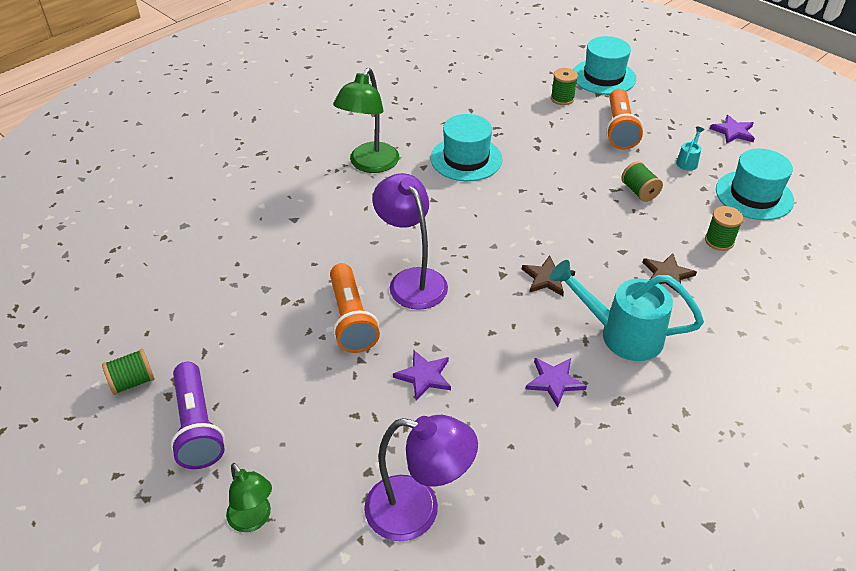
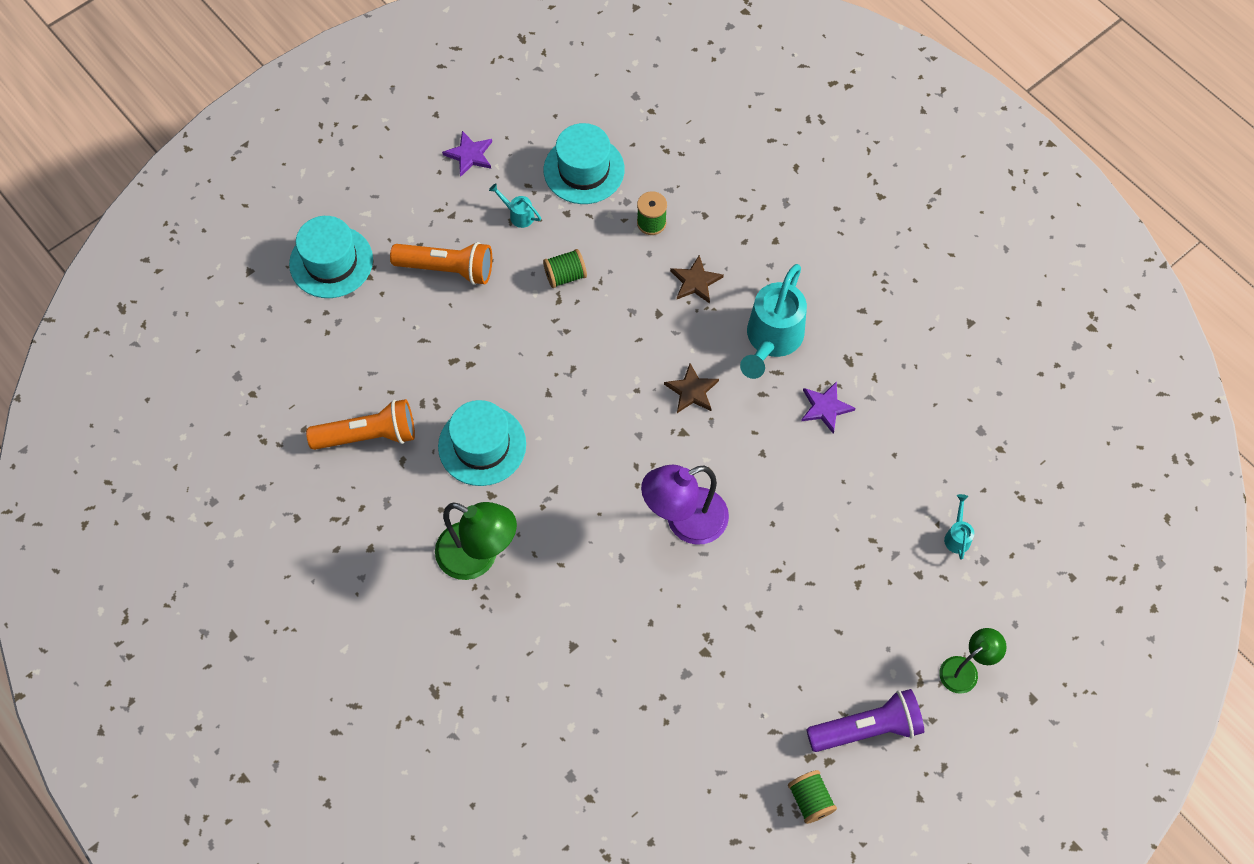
camera: 85 degrees left, 20 degrees up
orange flashlight [330,263,380,353] -> orange flashlight moved to [306,399,415,450]
purple lamp [364,415,478,541] -> turquoise watering can [944,494,974,560]
purple star [393,350,451,401] -> none
green spool [551,68,578,105] -> none

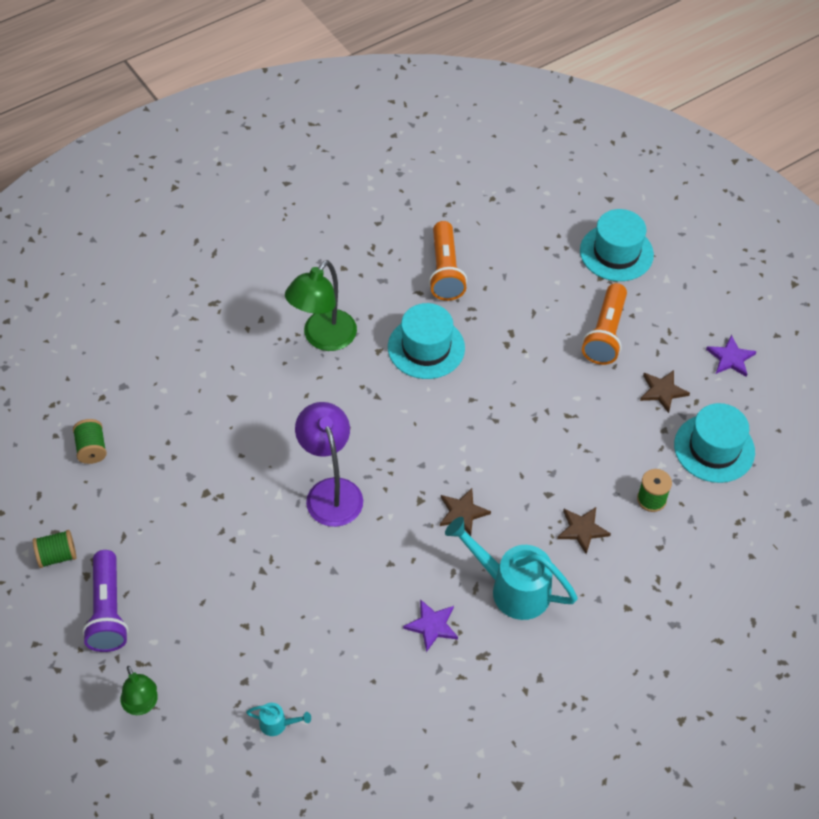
camera: 95 degrees right, 10 degrees down
turquoise watering can [489,183,541,228] -> brown star [640,370,690,413]
green spool [543,249,587,288] -> green spool moved to [73,419,107,464]

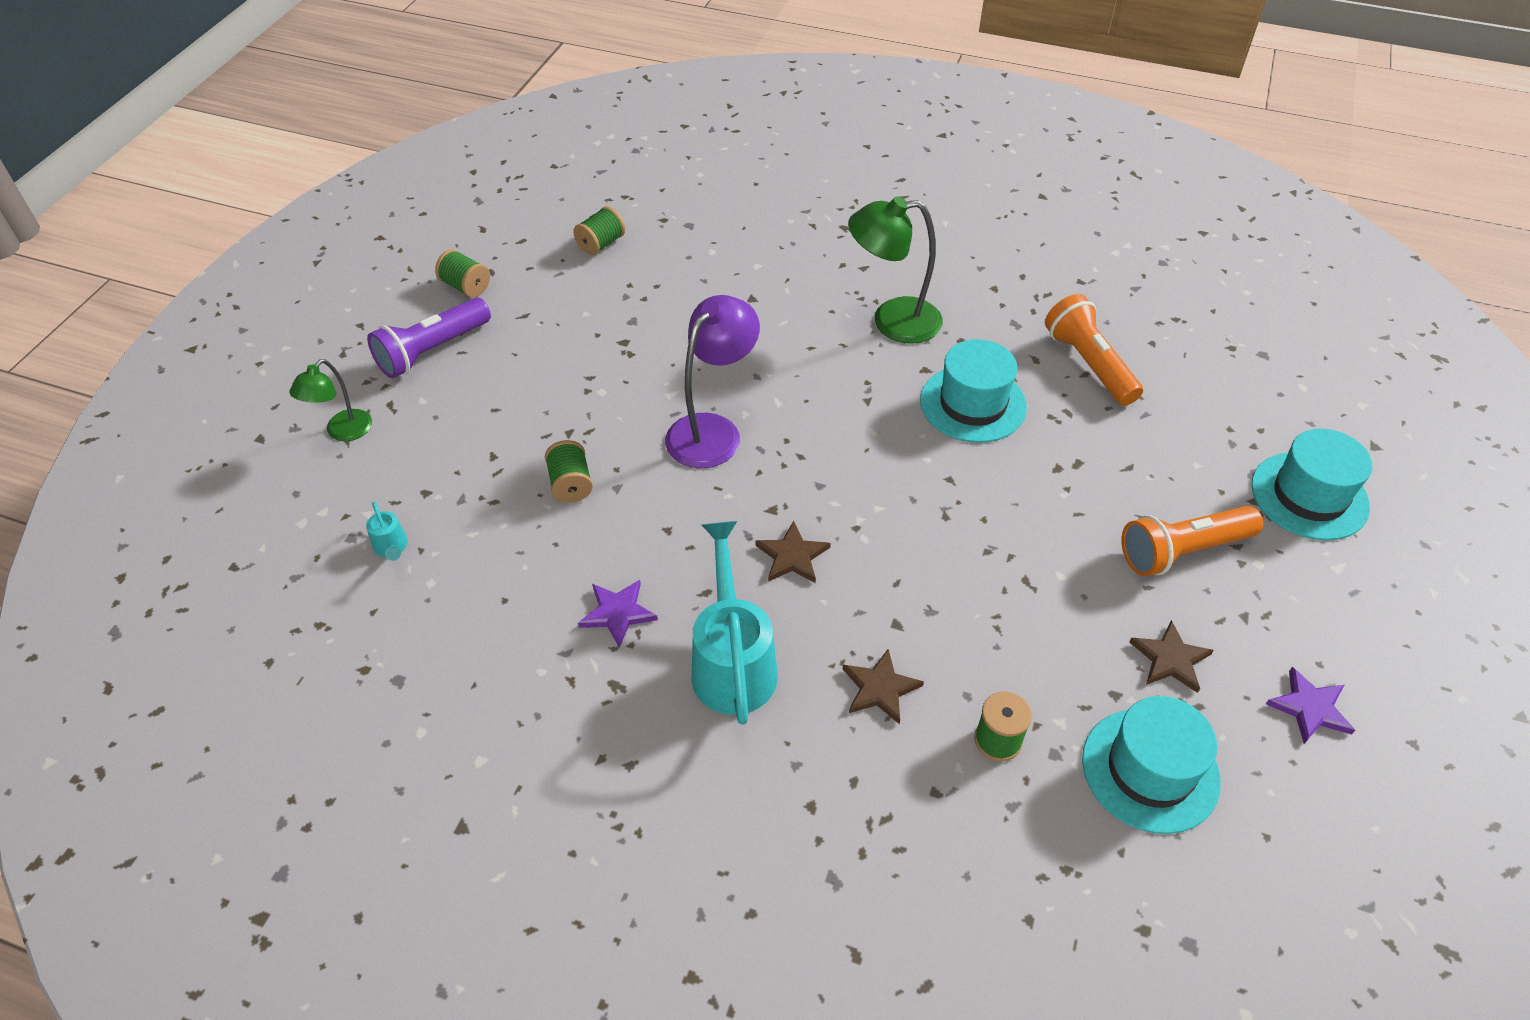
camera: 55 degrees right, 5 degrees down
orange flashlight [429,221,467,301] -> orange flashlight turned 105 degrees clockwise [1045,294,1143,406]
none -> green spool [545,440,593,503]

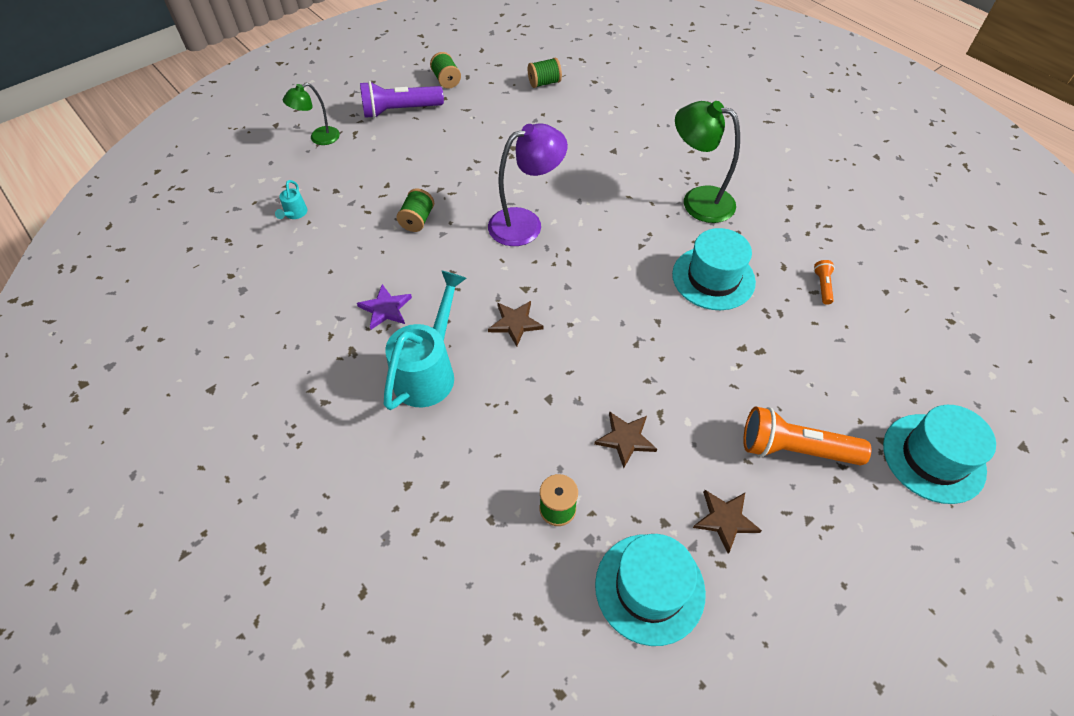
camera: 30 degrees right, 5 degrees up
brown star [843,649,924,724] -> brown star moved to [594,411,657,468]
orange flashlight [1045,294,1143,406] -> orange flashlight [814,260,835,305], size x0.46
purple star [1266,667,1355,744] -> none

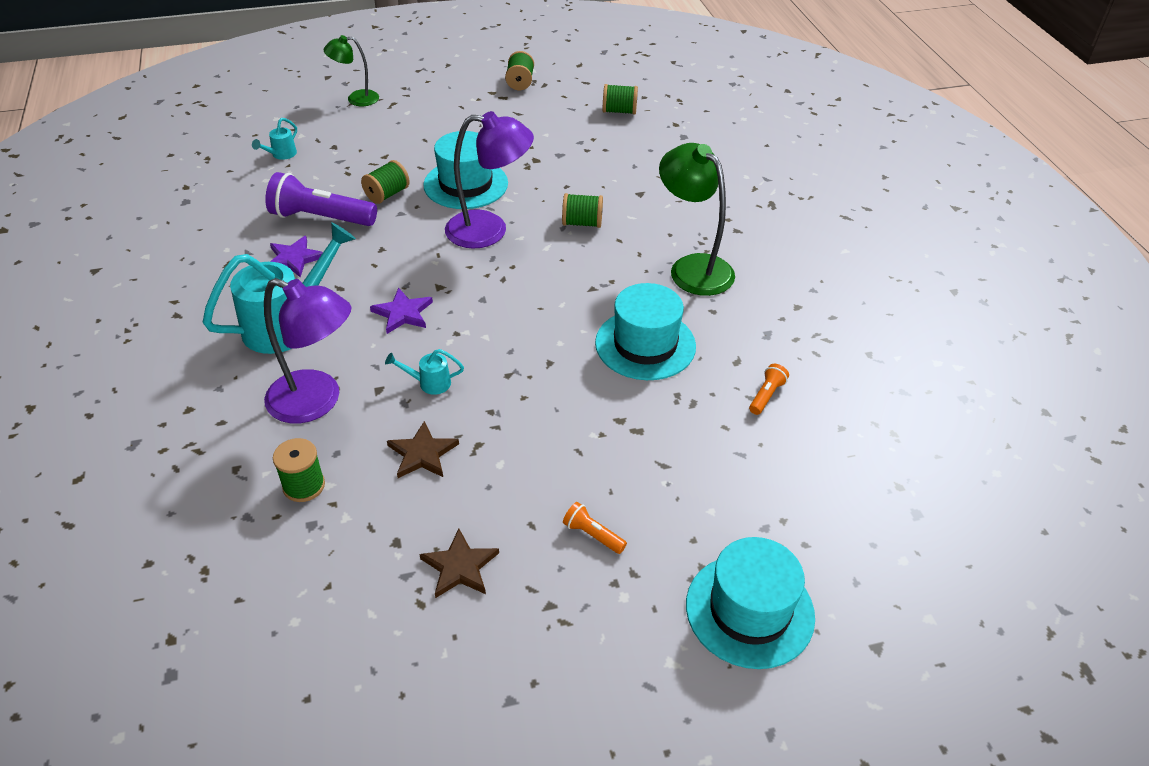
camera: 25 degrees right, 10 degrees down
purple flashlight [360,81,444,118] -> purple flashlight moved to [265,172,377,226]
brown star [488,301,544,347] -> purple star [370,288,433,334]
turquoise hat [595,534,706,646] -> turquoise hat moved to [423,131,508,209]
orange flashlight [743,406,872,465] -> orange flashlight [563,502,627,554], size x0.46
none -> purple lamp [264,278,351,423]
none -> turquoise watering can [385,349,464,395]
none -> green spool [562,193,603,228]

